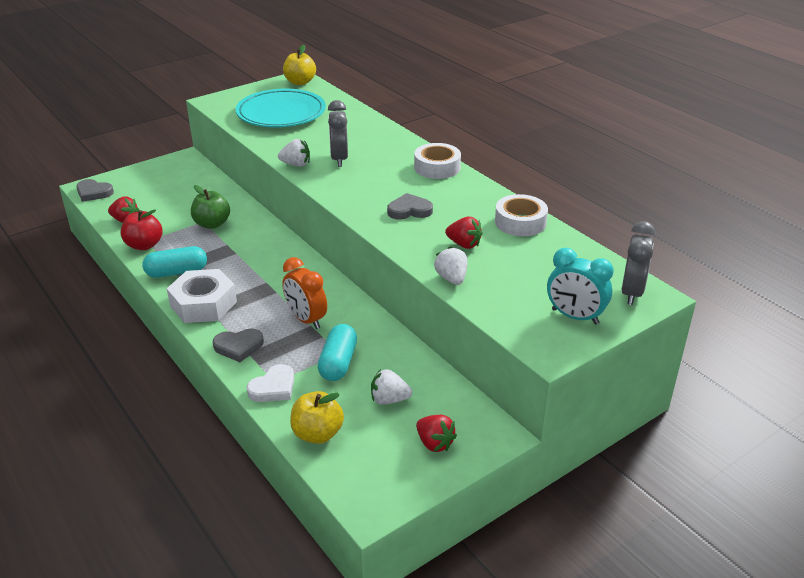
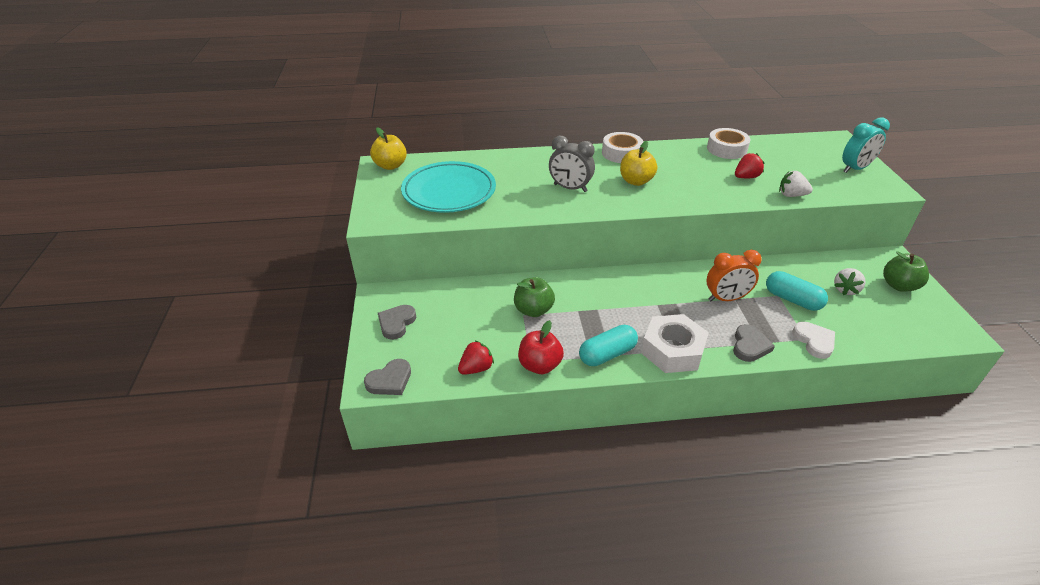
camera: 60 degrees left, 5 degrees up
turquoise capsule [143,246,207,278] -> turquoise capsule turned 45 degrees clockwise [579,325,638,366]
white strawberry [278,139,310,167] -> none
yellow apple [290,391,344,444] -> yellow apple moved to [620,141,658,186]
grey heart [387,193,433,220] -> grey heart moved to [378,305,416,340]
red strawberry [416,415,457,452] -> green apple [883,251,929,292]
grey clock [621,221,655,305] -> none

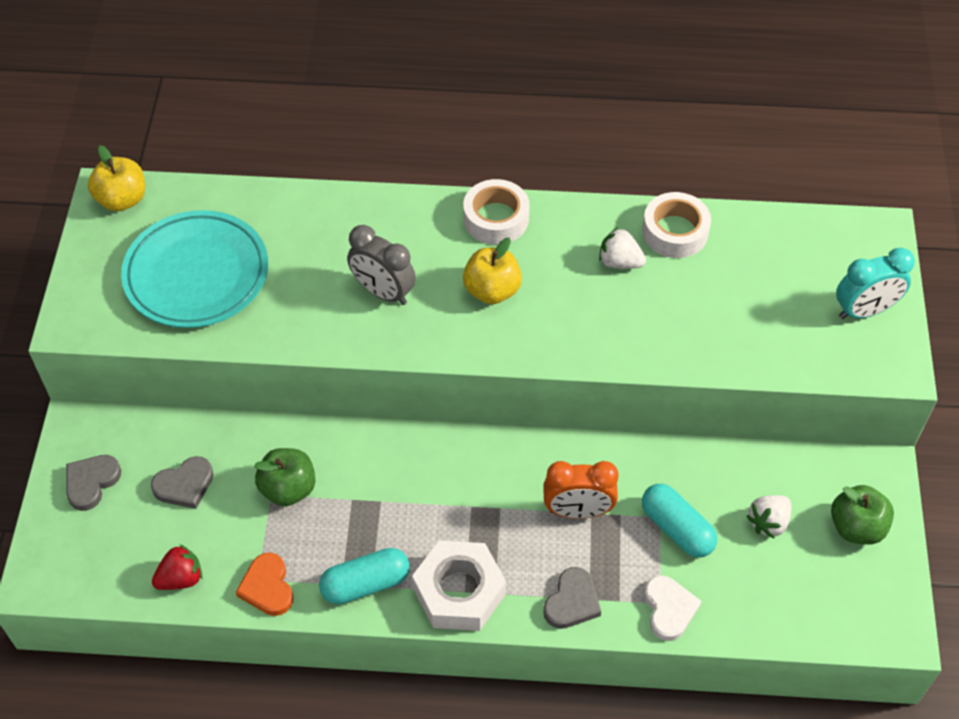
camera: 10 degrees right, 15 degrees up
grey heart [364,359,411,395] -> grey heart moved to [151,456,213,509]
red apple [518,320,564,374] -> orange heart [236,552,293,616]
red strawberry [735,153,764,178] -> none
white strawberry [779,171,813,197] -> white strawberry moved to [599,227,646,269]

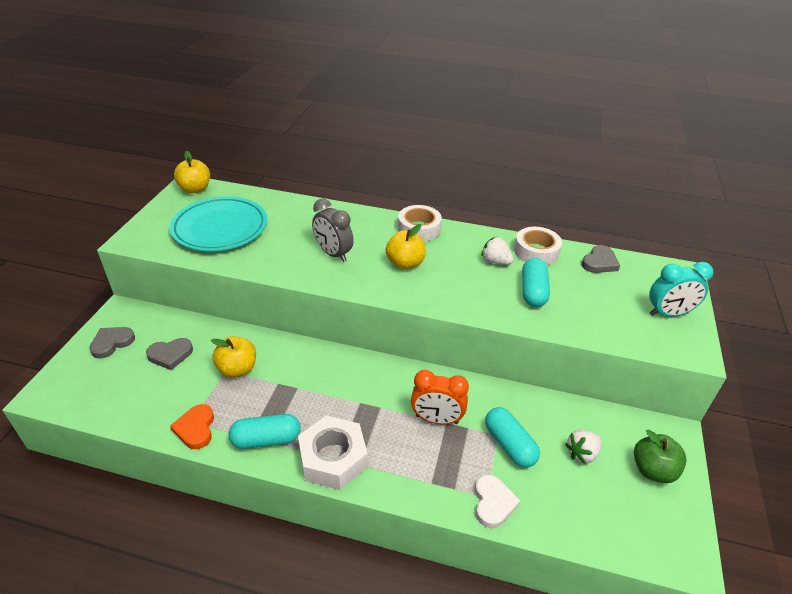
camera: 10 degrees right, 15 degrees down
red strawberry [152,544,202,590] -> none
green apple [255,448,316,506] -> yellow apple [211,336,256,378]
grey heart [543,567,601,629] -> grey heart moved to [582,245,620,273]
none -> turquoise capsule [522,258,550,307]

